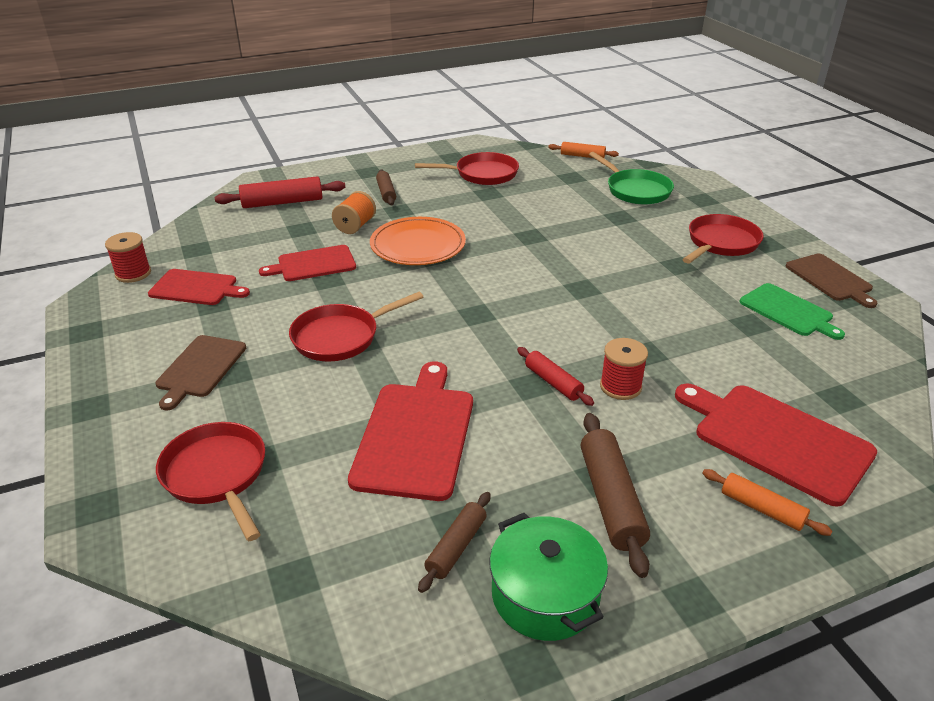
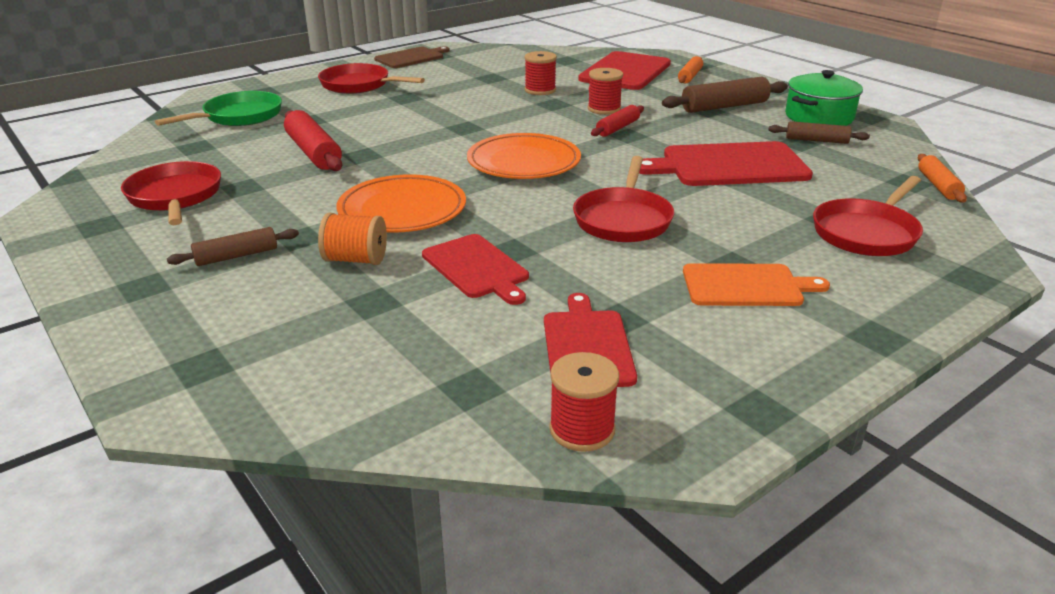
camera: 105 degrees left, 5 degrees down
brown cutting board [155,335,246,410] -> orange cutting board [683,263,830,306]
red rolling pin [214,177,345,208] -> red rolling pin moved to [284,110,342,171]
red pan [289,292,423,362] -> red pan turned 60 degrees clockwise [573,156,674,242]
orange rolling pin [548,142,619,158] -> orange rolling pin moved to [918,154,967,203]
green cutting board [740,283,845,340] -> none
none -> orange plate [467,133,581,179]
none -> red spool [525,51,557,95]

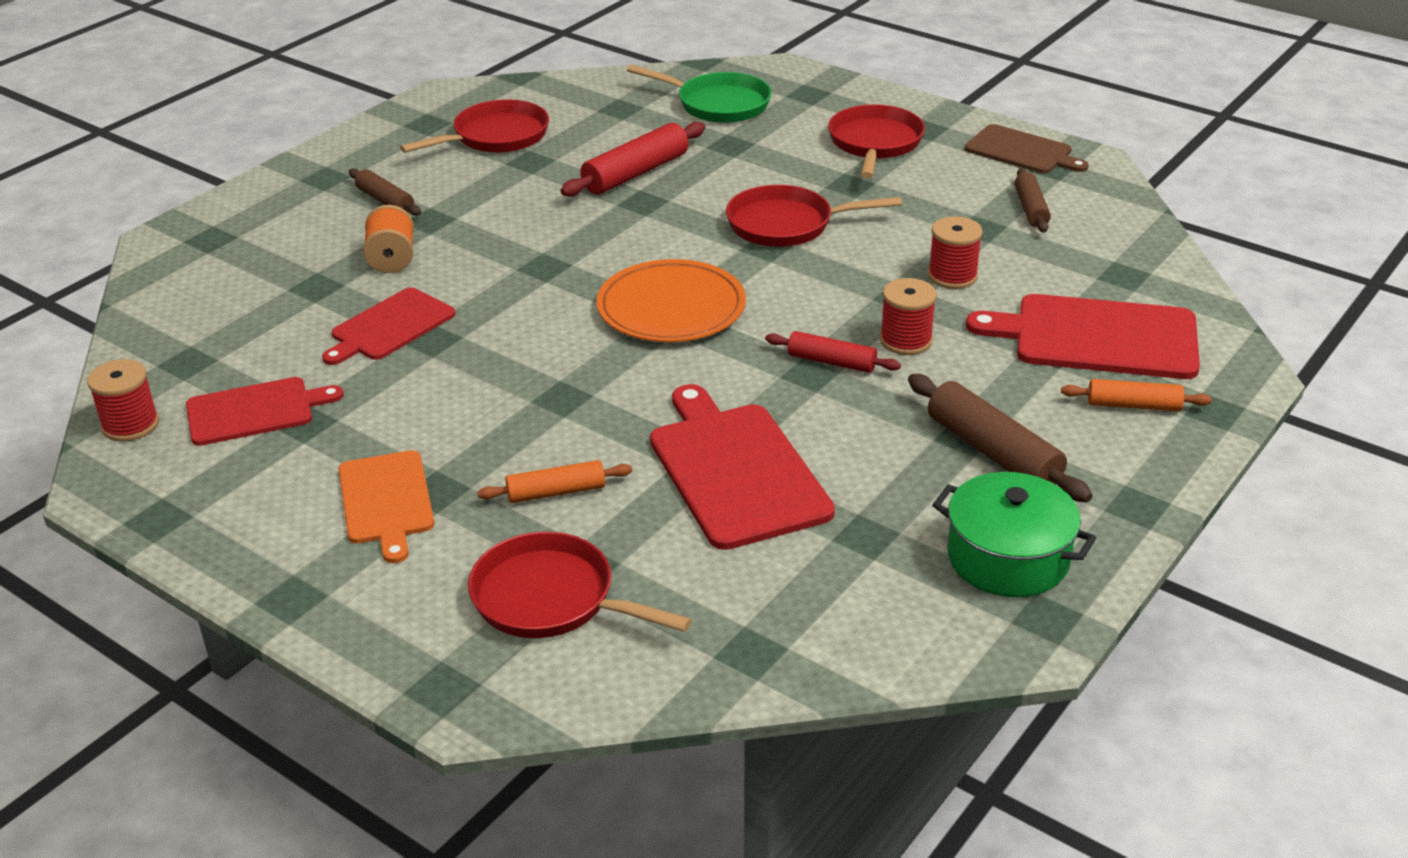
camera: 75 degrees right, 5 degrees up
orange plate [337,174,466,233] -> none
red pan [573,156,674,242] -> red pan moved to [726,185,902,247]
brown rolling pin [768,121,870,144] -> brown rolling pin moved to [1015,168,1051,233]
orange rolling pin [918,154,967,203] -> orange rolling pin moved to [477,460,632,503]

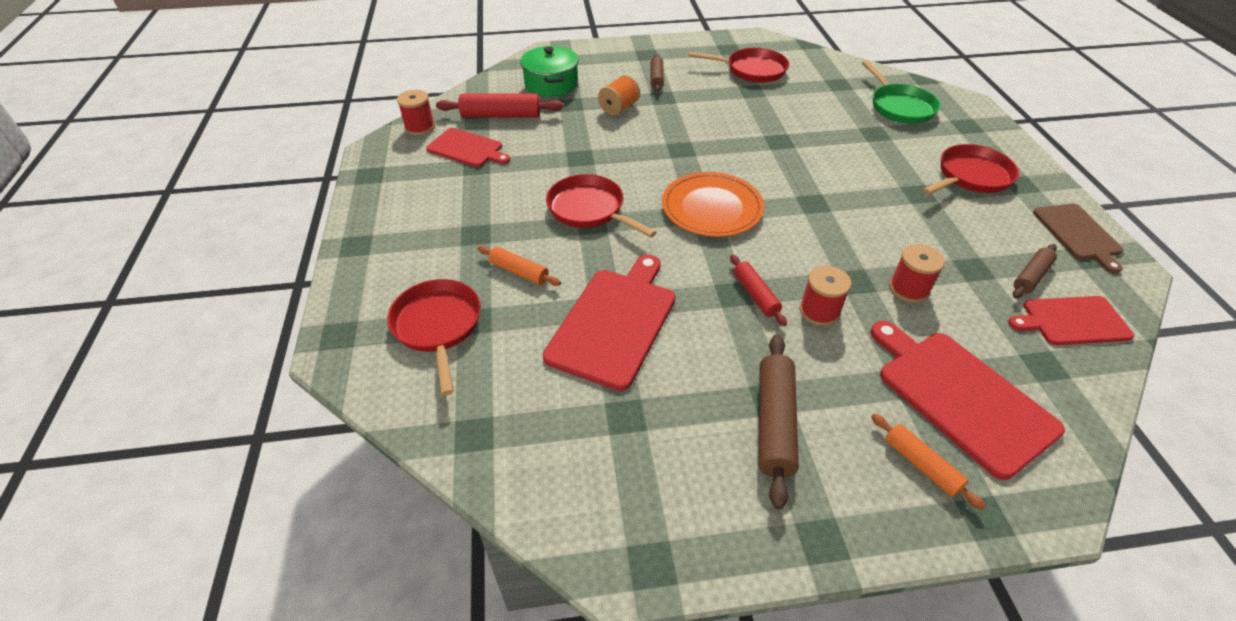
camera: 45 degrees right, 10 degrees up
red cutting board [322,287,455,365] -> red cutting board moved to [1008,296,1134,345]
orange cutting board [339,450,434,563] -> none
red rolling pin [560,122,705,197] -> red rolling pin moved to [436,93,563,117]
red pan [726,185,902,247] -> red pan moved to [546,174,656,238]
green pot [932,472,1096,597] -> green pot moved to [520,46,579,97]

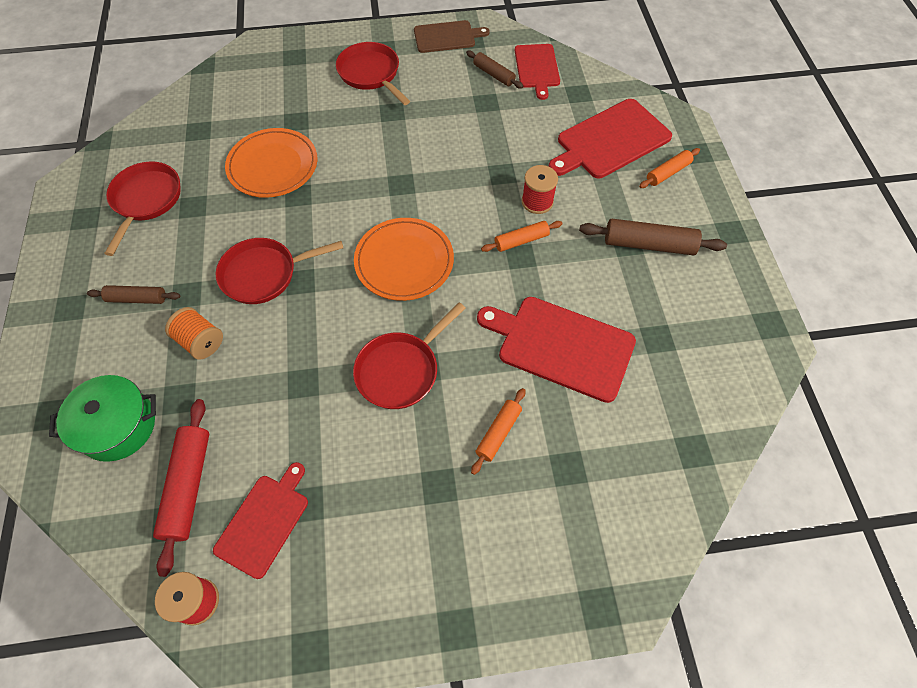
camera: 90 degrees left, 15 degrees up
red pan [387,279,481,395] -> red pan moved to [216,238,343,304]
red rolling pin [730,254,787,326] -> orange rolling pin [481,221,562,252]
green pan [862,60,941,124] -> none
red spool [889,244,945,303] -> none
none -> orange plate [225,128,317,198]

